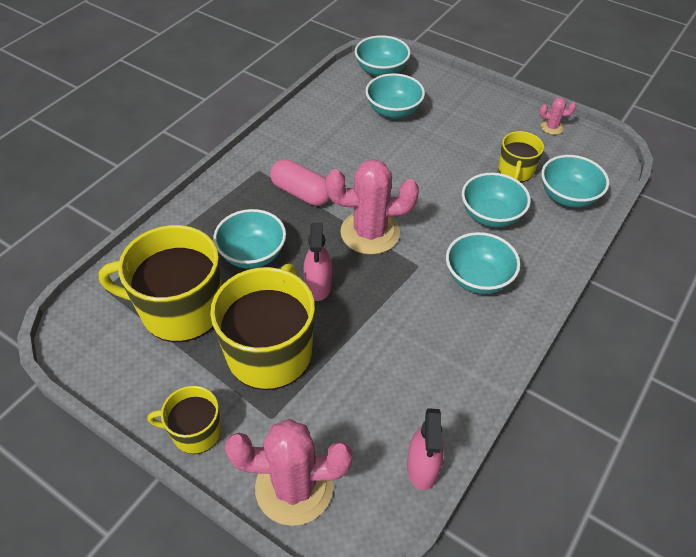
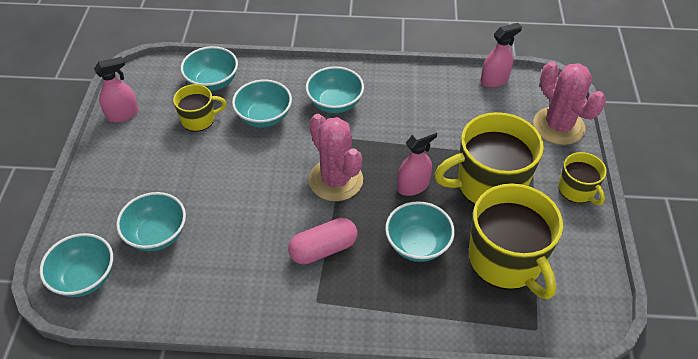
camera: 120 degrees left, 0 degrees up
pink capsule [270,159,330,206] -> pink capsule turned 60 degrees clockwise [288,218,357,265]
pink cactus [540,97,576,135] -> pink spray bottle [94,57,139,122]

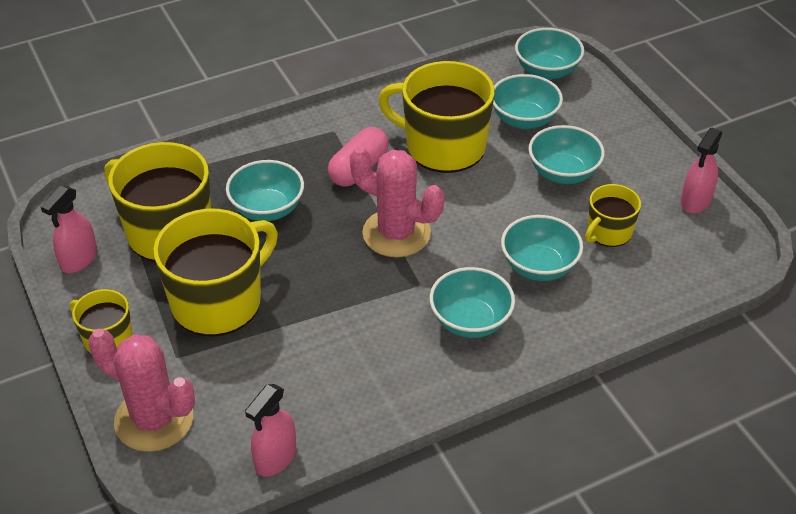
camera: 150 degrees right, 5 degrees down
turquoise bowl [181,46,238,91] -> turquoise bowl moved to [529,125,605,184]
pink spray bottle [397,127,438,196] -> pink spray bottle moved to [41,185,97,273]
none -> yellow mug [378,61,495,173]

